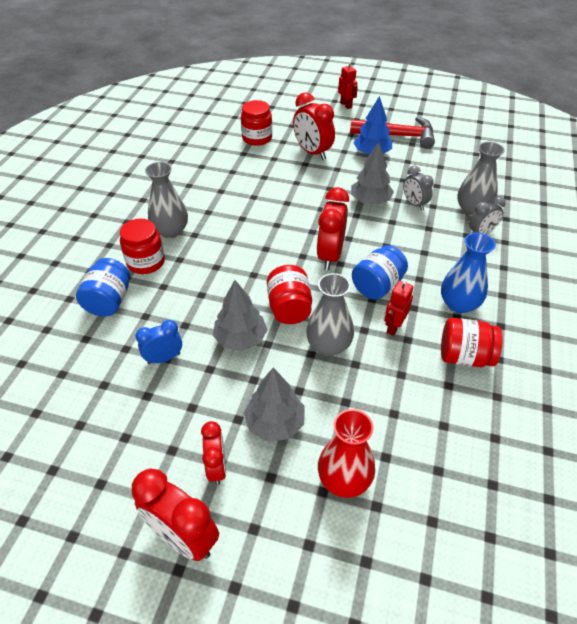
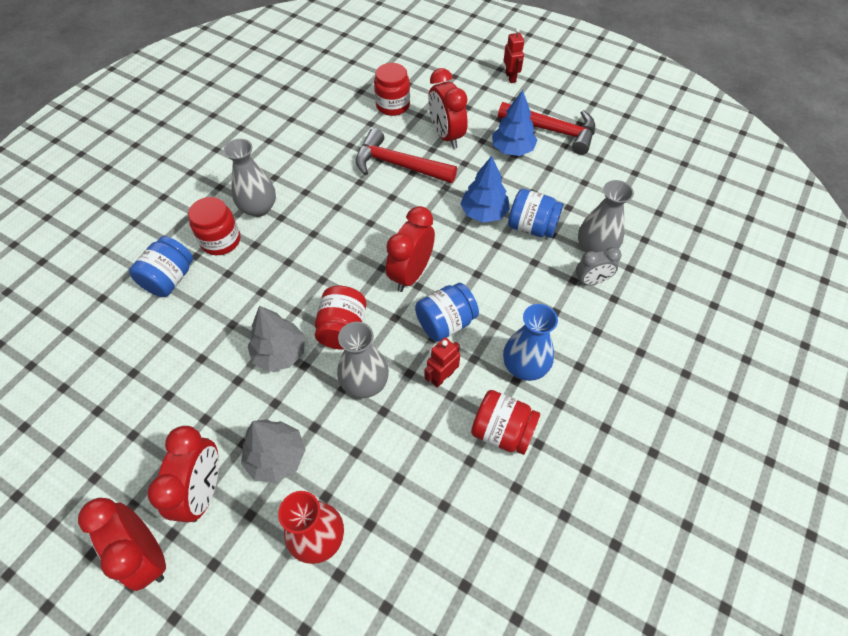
camera: 15 degrees right, 10 degrees up
blue clock [135,320,182,364] -> none
red clock [201,421,226,485] -> red clock [147,426,219,523], size x1.62
grey tree [351,142,394,205] -> blue tree [461,156,510,223]
grey clock [403,166,434,211] -> blue jar [508,189,563,238]
none -> red hammer [356,128,457,183]

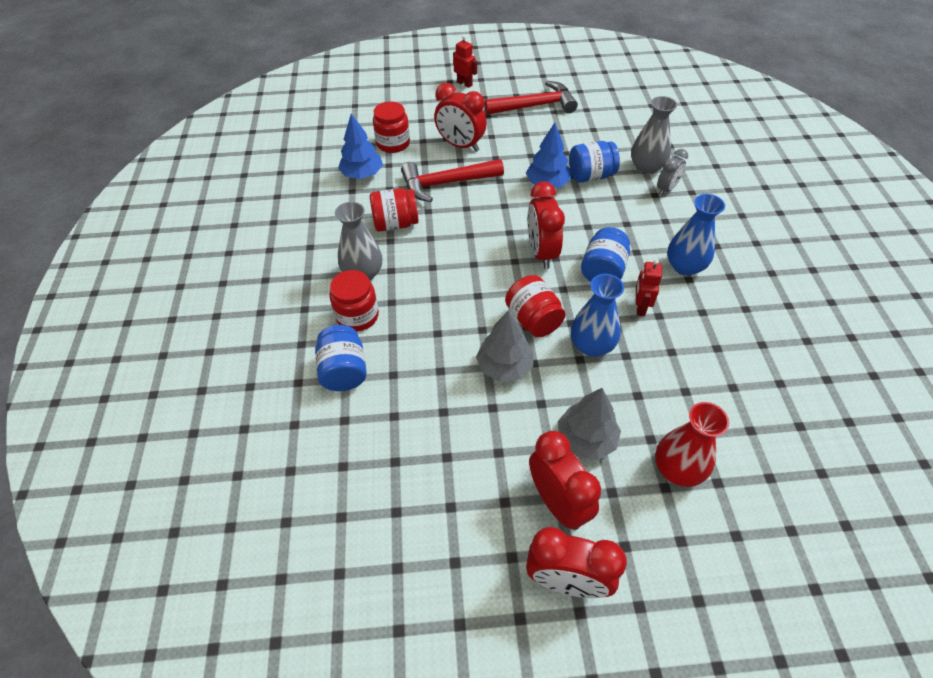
camera: 35 degrees left, 5 degrees down
grey vase [337,322,389,398] -> blue vase [571,274,624,357]
red jar [471,390,540,455] -> red jar moved to [370,188,418,232]
blue tree [492,90,537,156] -> blue tree moved to [338,114,383,179]

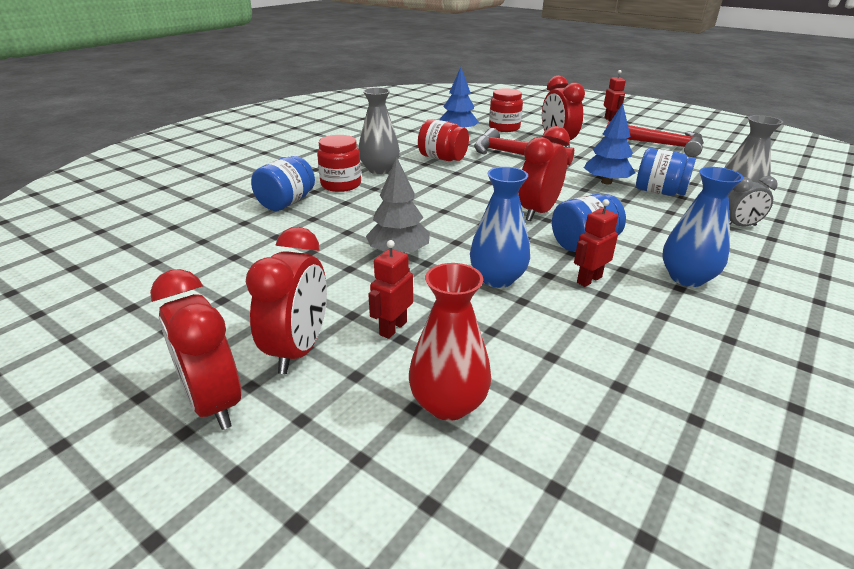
camera: 40 degrees right, 20 degrees down
red jar [505,275,566,337] -> none
grey tree [558,388,621,460] -> red robot [368,240,413,339]

